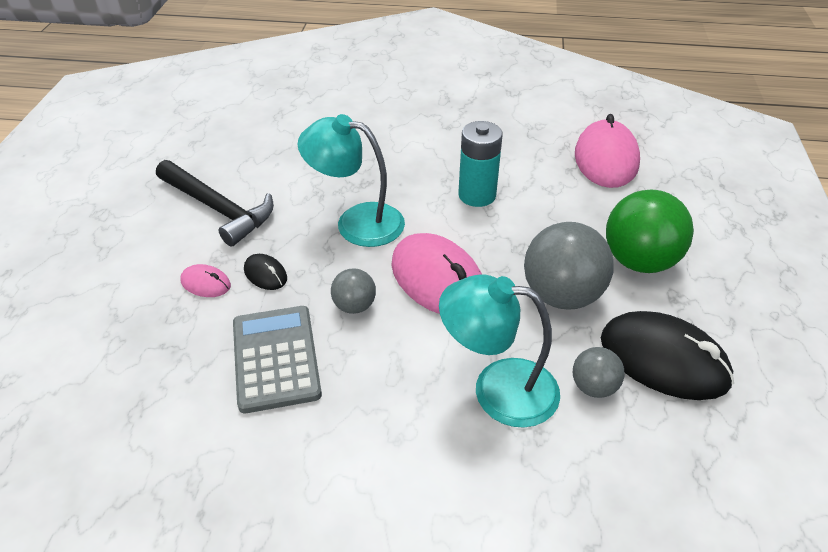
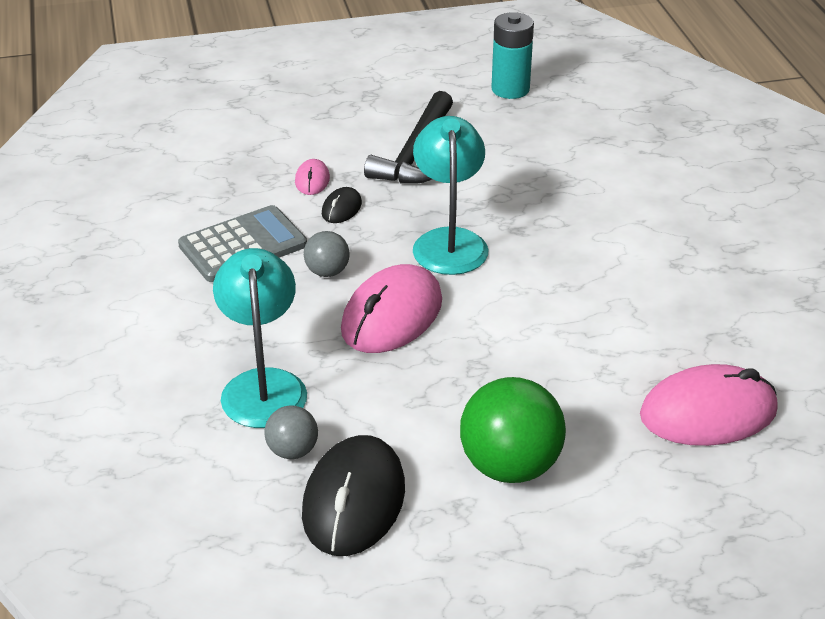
camera: 70 degrees right, 5 degrees down
turquoise battery [458,121,503,207] -> turquoise battery moved to [491,12,534,99]
grey ball [524,222,614,310] -> none

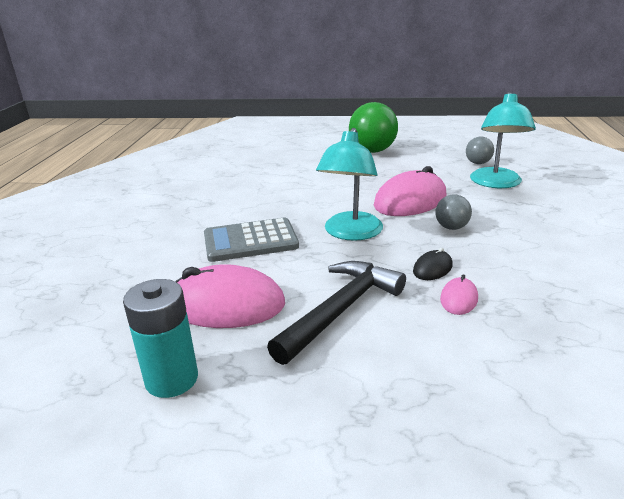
camera: 160 degrees left, 10 degrees down
grey calculator [178,205,307,282] -> grey calculator moved to [204,217,299,262]
black mouse [302,435,405,556] -> none
pink mouse [640,364,778,446] -> pink mouse moved to [175,264,285,328]

